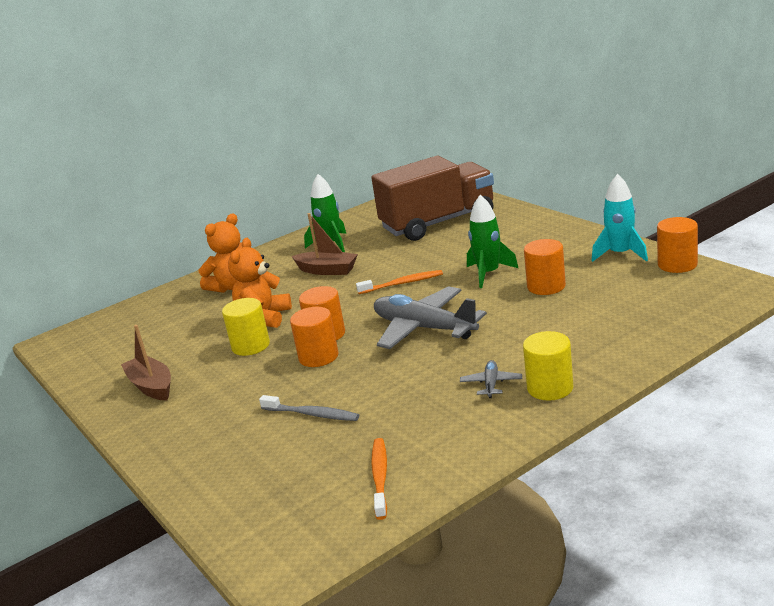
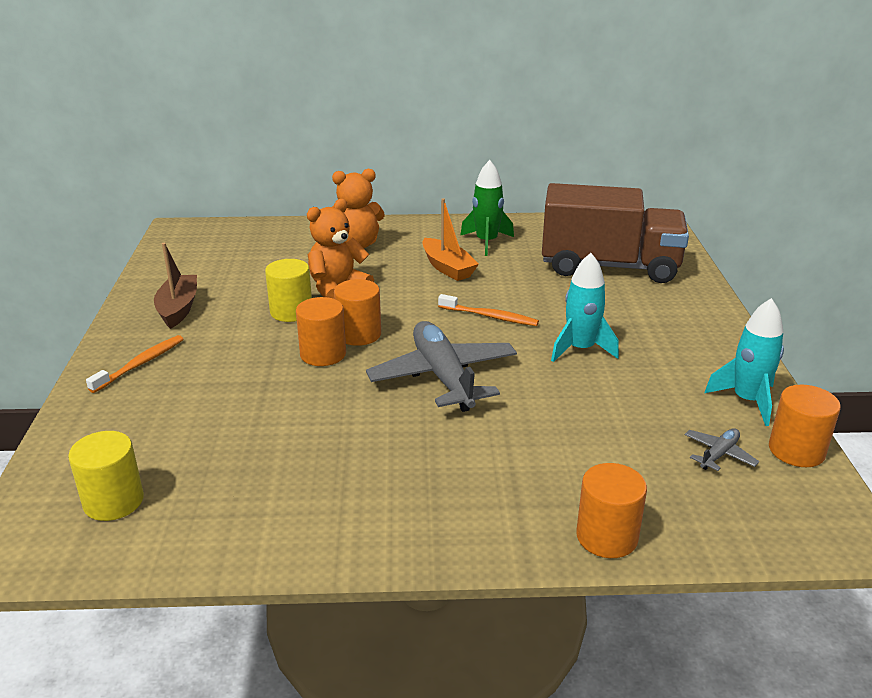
camera: 30 degrees right, 5 degrees up
grey toothbrush [259,395,359,421] -> none
brown boat [292,213,358,275] -> orange boat [422,198,479,281]
orange toothbrush [371,438,387,520] -> orange toothbrush moved to [86,335,184,393]
grey plane [460,360,522,398] -> grey plane moved to [685,428,759,471]
green rocket [467,195,518,288] -> turquoise rocket [551,253,619,362]
yellow cylinder [523,331,573,401] -> yellow cylinder moved to [68,431,144,521]
orange cylinder [524,239,566,295] -> orange cylinder moved to [576,463,647,558]

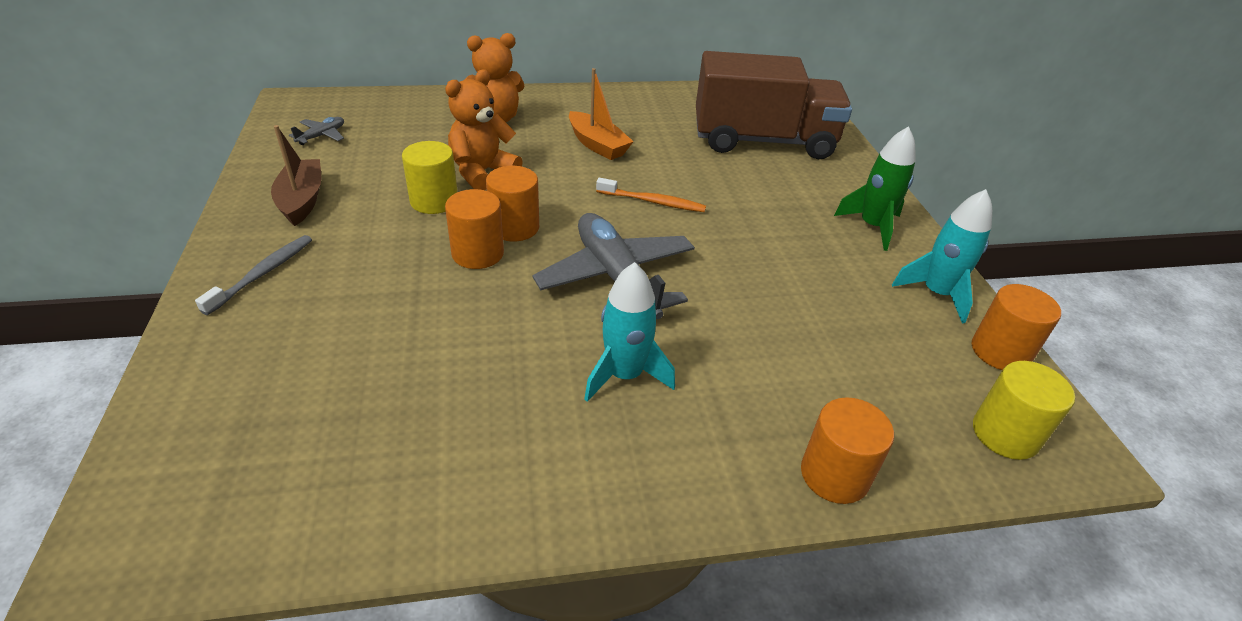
camera: 10 degrees left, 10 degrees up
yellow cylinder [68,431,144,521] -> yellow cylinder moved to [973,361,1075,460]
orange toothbrush [86,335,184,393] -> grey toothbrush [195,235,312,315]
green rocket [460,160,514,256] -> green rocket moved to [834,126,916,251]
turquoise rocket [551,253,619,362] -> turquoise rocket moved to [584,262,675,402]
grey plane [685,428,759,471] -> grey plane moved to [289,117,344,145]

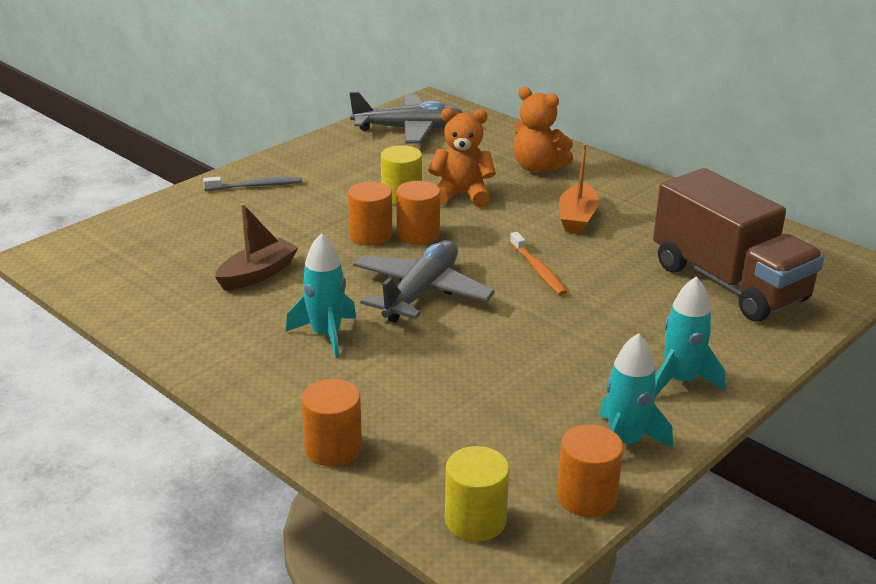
camera: 55 degrees right, 10 degrees down
brown boat [271,125,322,226] -> brown boat moved to [215,203,299,291]
grey plane [289,117,344,145] -> grey plane [350,92,463,143], size x2.29
green rocket [834,126,916,251] -> turquoise rocket [655,276,725,397]

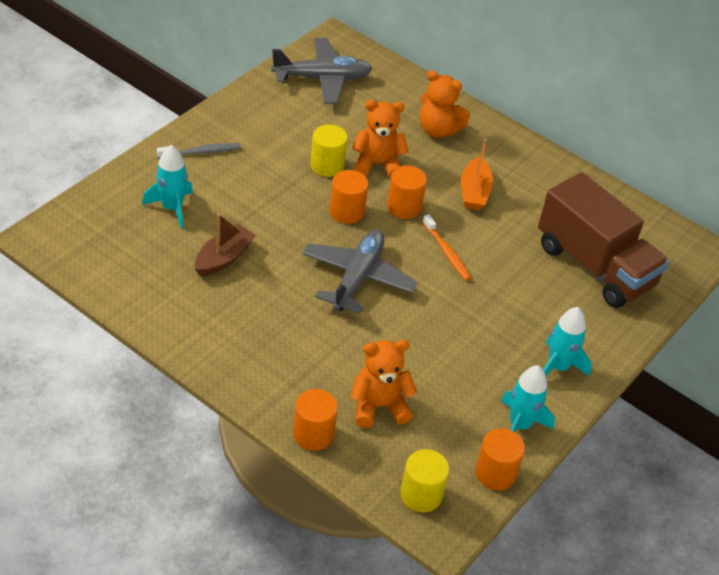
camera: 10 degrees left, 15 degrees up
turquoise rocket [286,233,356,358] -> turquoise rocket moved to [142,145,193,229]
orange cylinder [348,182,392,246] -> orange cylinder moved to [387,166,427,219]
none -> orange teddy bear [350,340,417,428]

